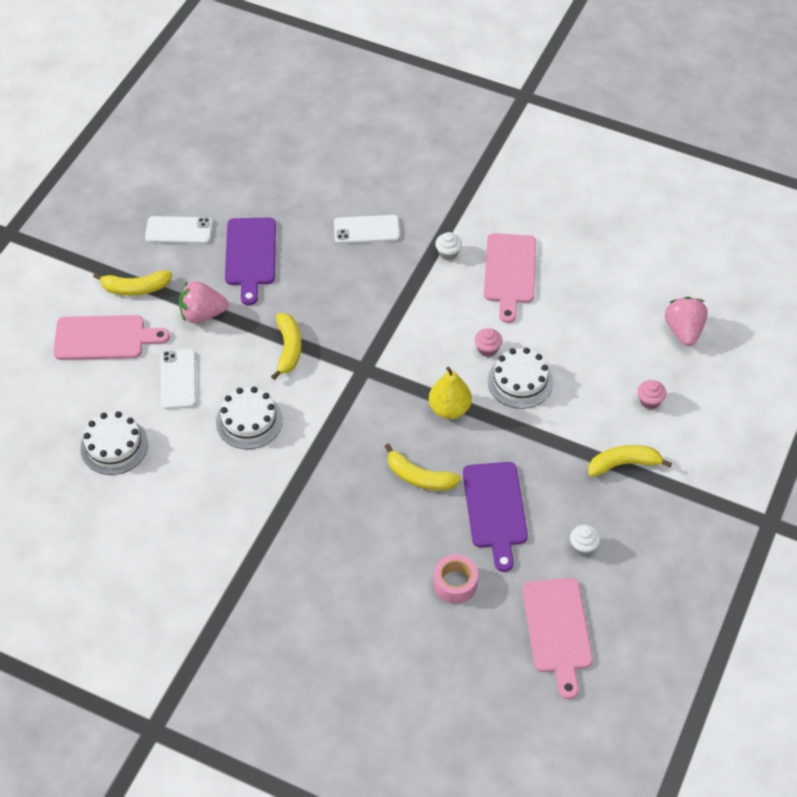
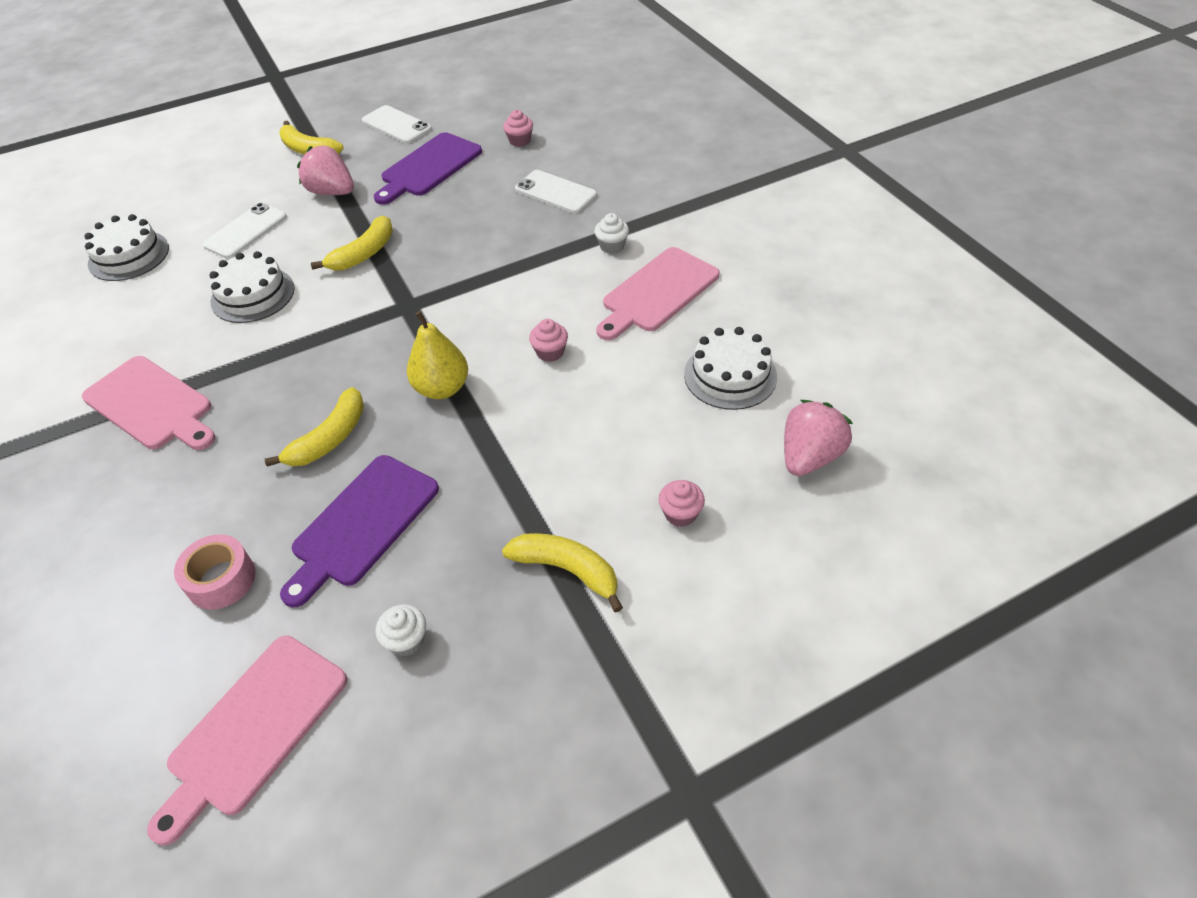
camera: 40 degrees right, 5 degrees down
pink cutting board [53,315,170,360] -> pink cutting board moved to [82,356,216,450]
yellow banana [384,443,461,491] -> yellow banana turned 120 degrees counterclockwise [265,387,364,467]
white cake [488,348,553,409] -> white cake moved to [684,327,777,410]
none -> pink cupcake [503,110,533,147]

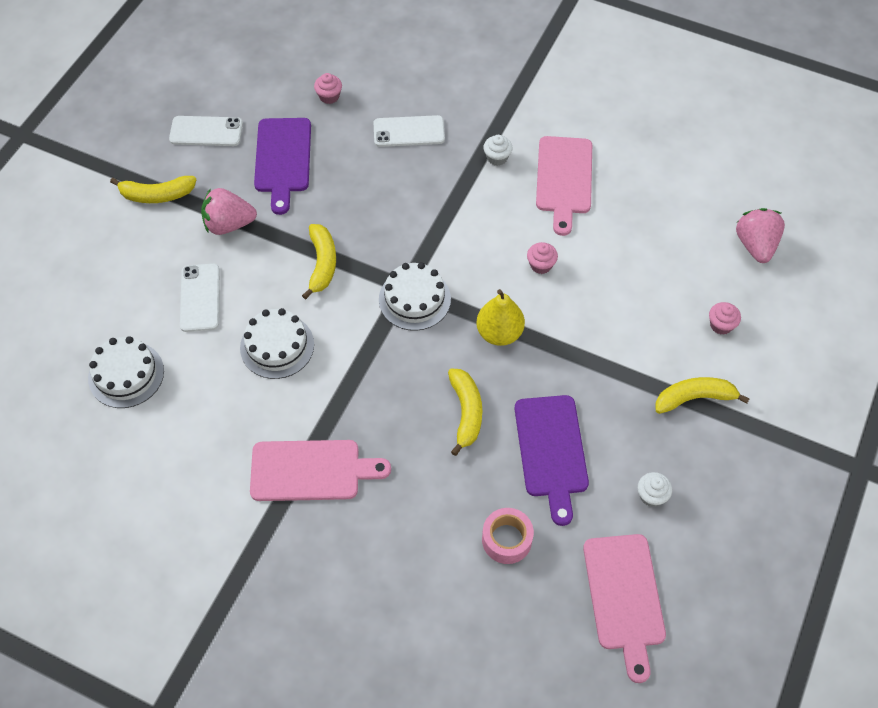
camera: 40 degrees left, 10 degrees up
white cake [684,327,777,410] -> white cake moved to [379,262,451,331]

